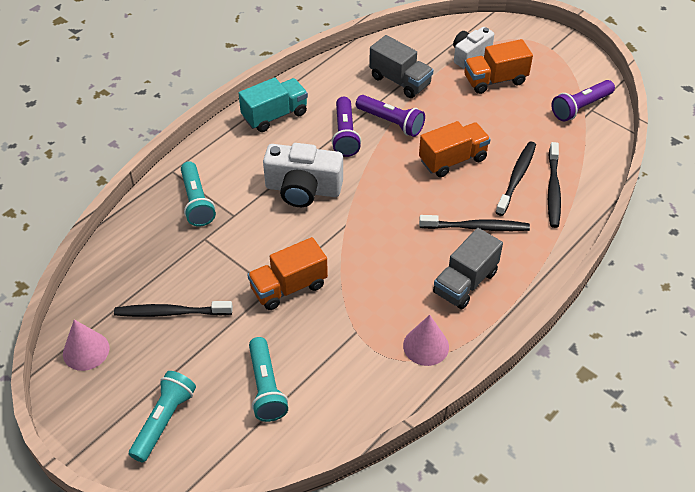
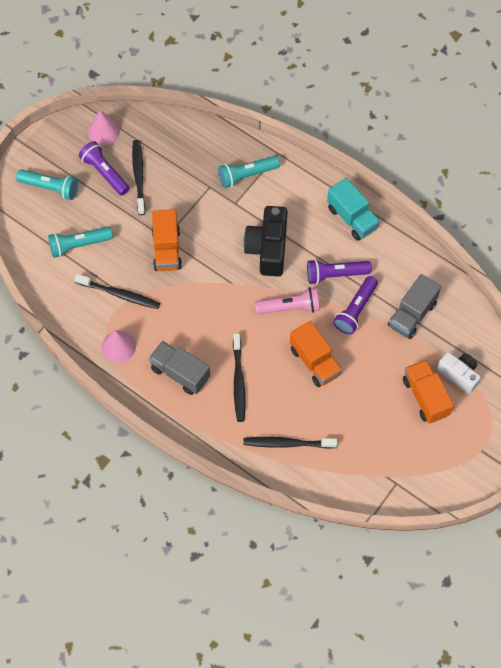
camera: 85 degrees right, 15 degrees up
orange truck [247,237,328,310] -> orange truck turned 150 degrees counterclockwise [152,209,182,271]
white camera [263,143,343,207] -> black camera [243,206,287,277]
black toothbrush [496,141,536,216] -> black toothbrush moved to [75,274,160,309]
purple flashlight [552,80,615,121] -> purple flashlight moved to [79,141,129,196]
none -> pink flashlight [255,287,320,314]

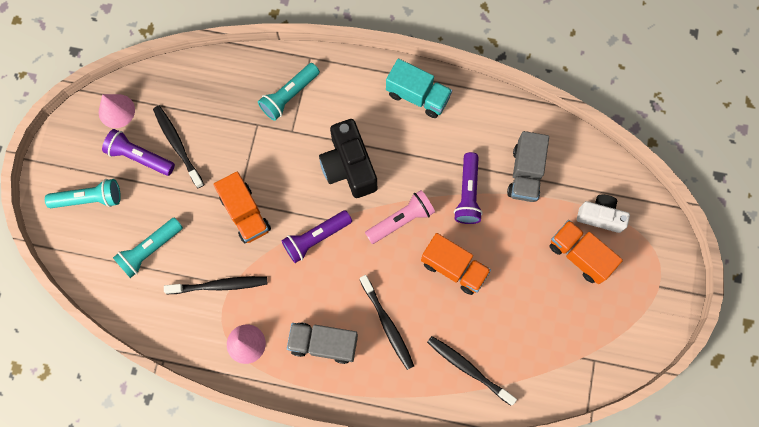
camera: 25 degrees left, 10 degrees up
black toothbrush [243,437,338,449] -> black toothbrush turned 60 degrees clockwise [427,336,517,405]
purple flashlight [307,259,372,284] -> purple flashlight moved to [281,210,352,263]

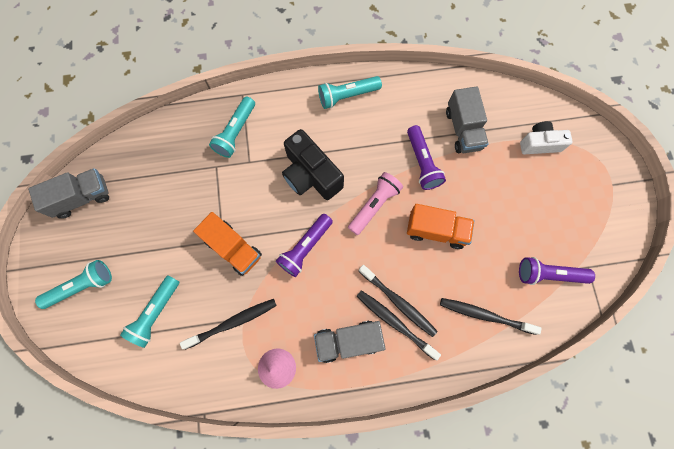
camera: 20 degrees left, 0 degrees up
pink cone [99,94,135,128] -> grey truck [28,168,109,219]
purple flashlight [102,129,175,176] -> purple flashlight moved to [519,257,595,285]
black toothbrush [153,106,204,188] -> black toothbrush moved to [357,290,441,360]
turquoise truck [386,59,452,118] -> turquoise flashlight [318,76,382,109]
orange truck [549,220,623,284] -> none

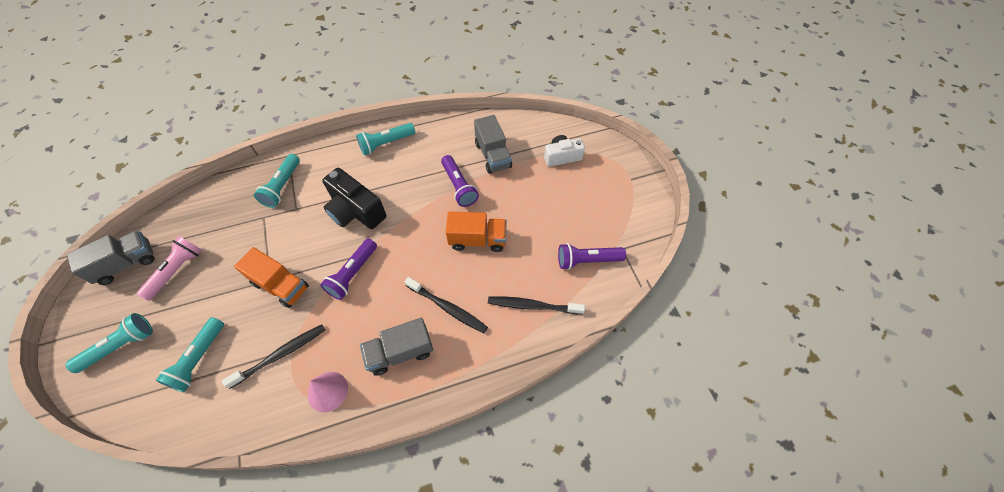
camera: 10 degrees left, 15 degrees down
pink flashlight [348,172,403,235] -> pink flashlight moved to [137,236,202,301]
black toothbrush [357,290,441,360] -> none

